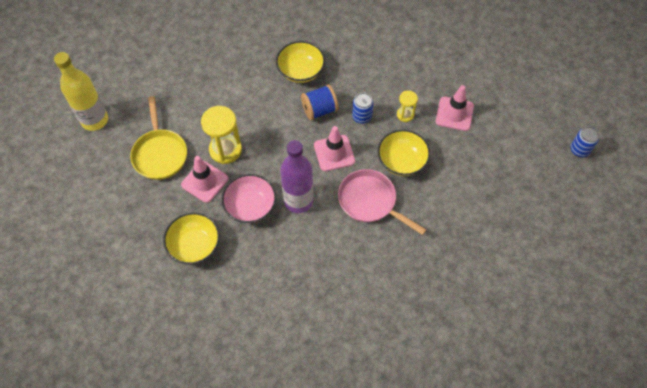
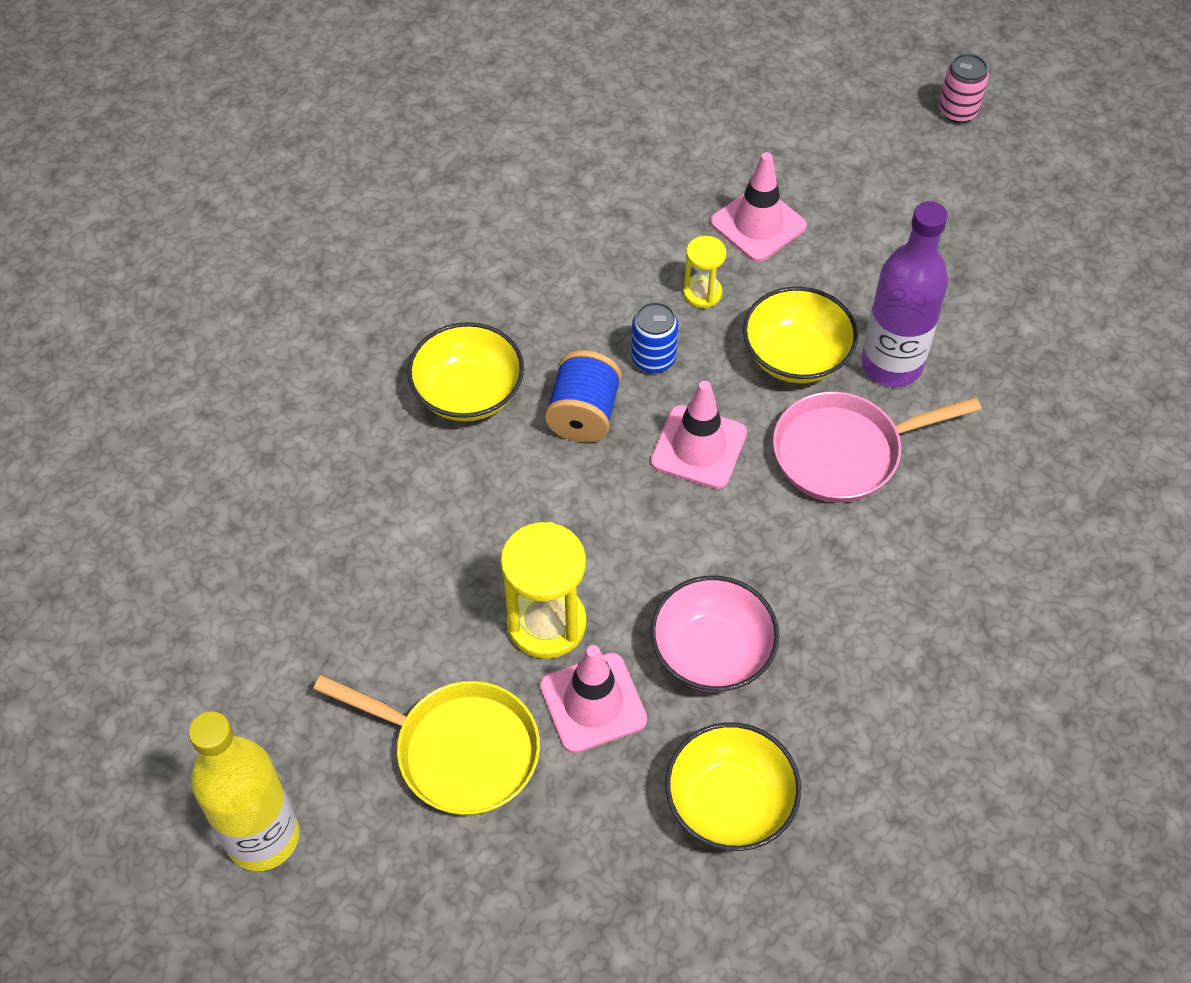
camera: 55 degrees left, 5 degrees down
purple bottle [280,140,313,213] -> purple bottle moved to [861,201,948,387]
blue can [571,126,599,157] -> pink can [939,54,989,123]

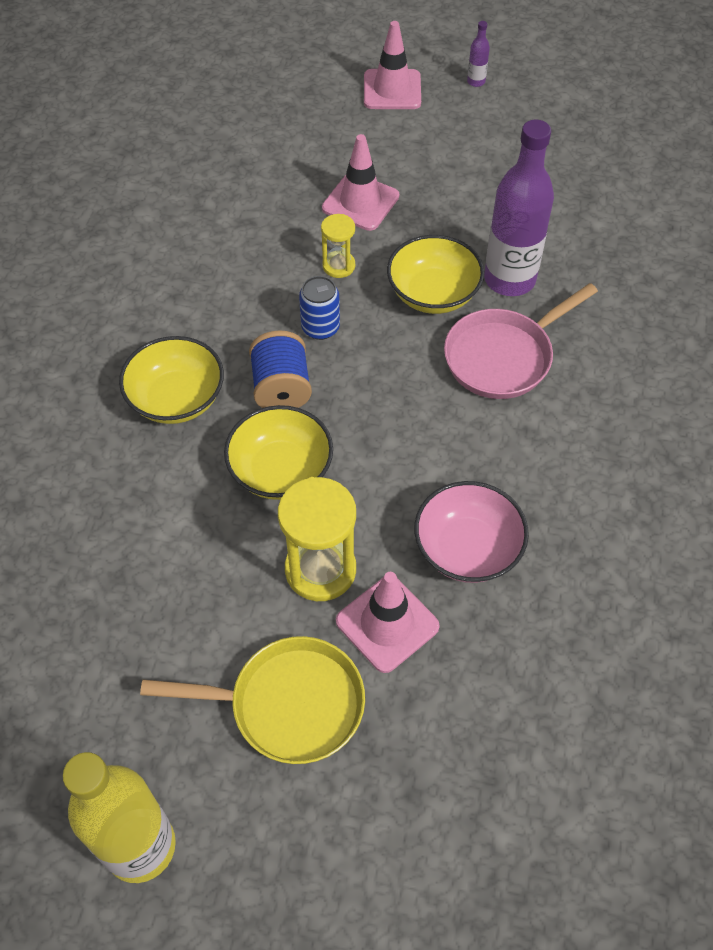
camera: 20 degrees left, 0 degrees up
pink traffic cone [651,381,747,489] -> pink traffic cone moved to [364,21,421,109]
yellow bowl [665,722,801,851] -> yellow bowl moved to [224,405,333,500]
pink can [939,54,989,123] -> purple bottle [467,21,490,87]

